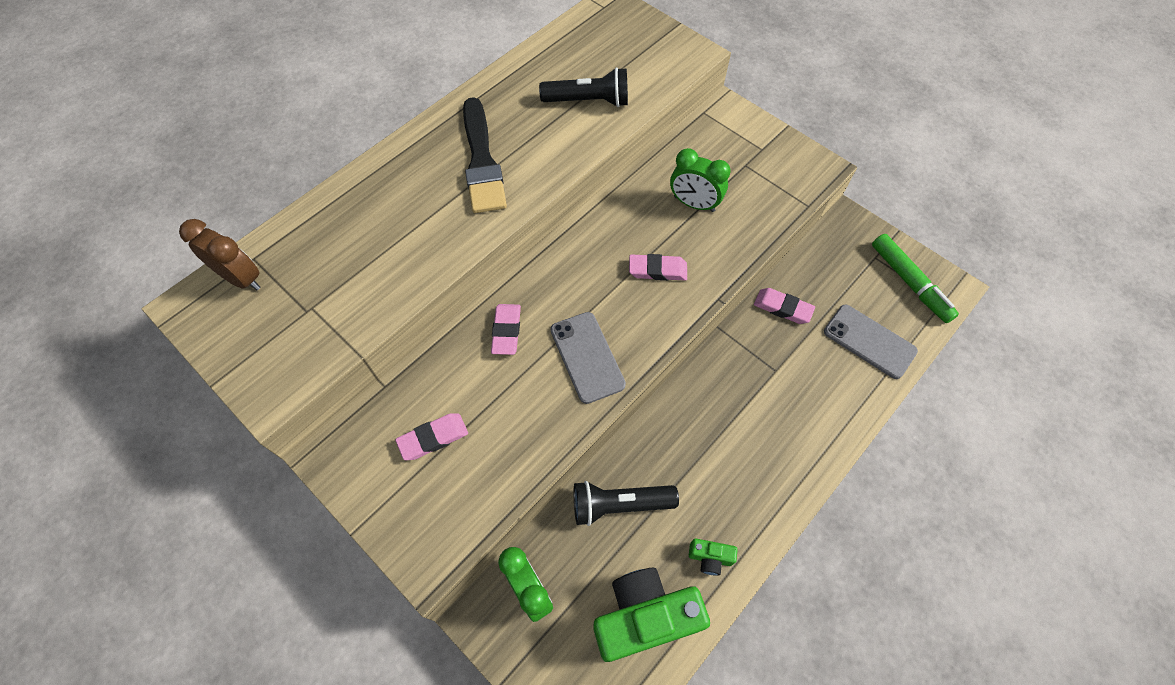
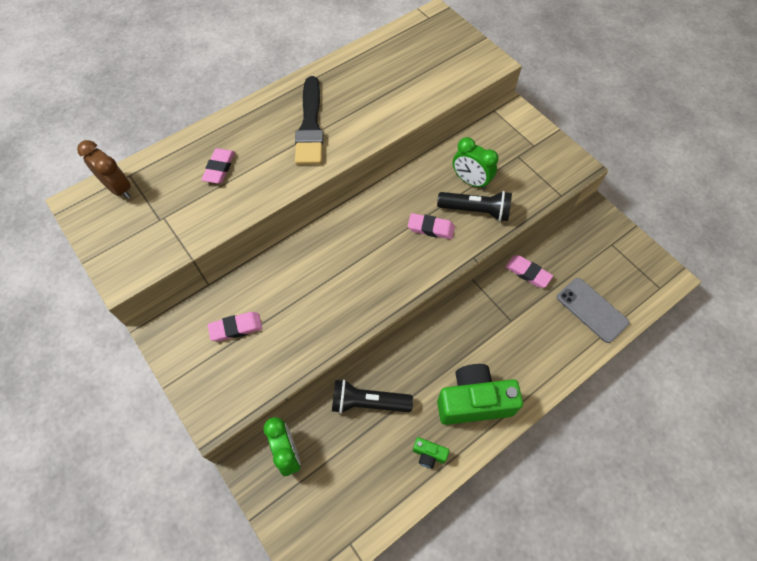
camera: 10 degrees right, 0 degrees up
pink eraser [491,304,521,355] -> pink eraser moved to [201,148,235,184]
black flashlight [539,67,628,107] -> black flashlight moved to [437,191,512,222]
grey phone [551,312,626,404] -> none
green camera [594,568,710,662] -> green camera moved to [437,364,523,425]
green marker [872,234,959,323] -> none

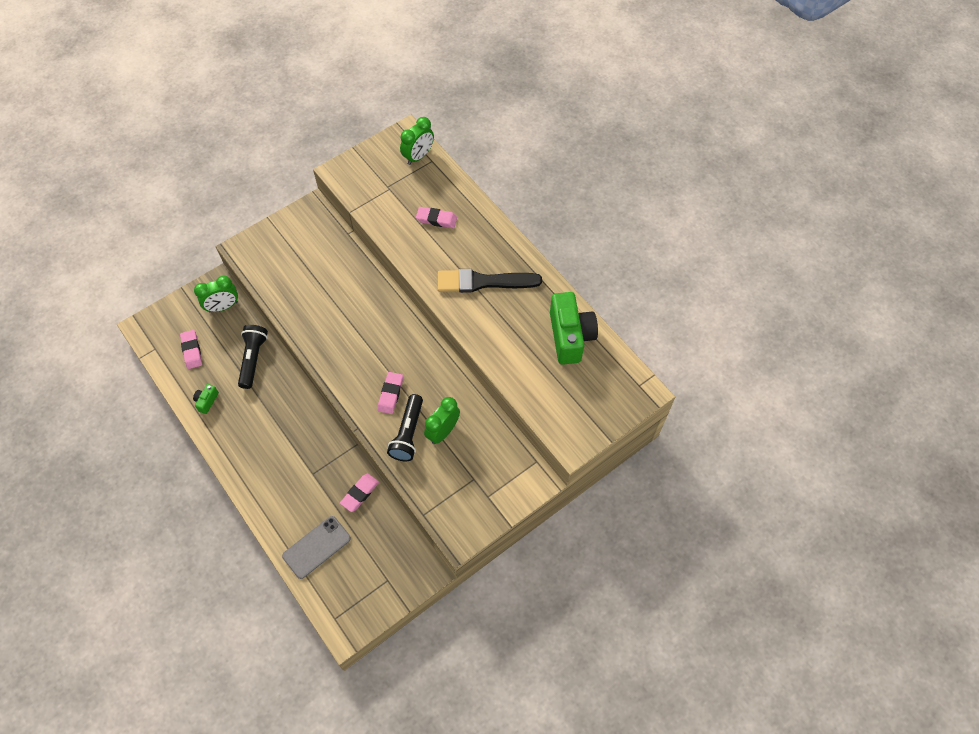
camera: 90 degrees right, 0 degrees up
brown clock [77,140,131,199] -> green clock [400,117,434,165]
pink eraser [208,312,262,342] -> pink eraser moved to [180,330,202,369]
green camera [437,364,523,425] -> green camera moved to [550,292,598,365]

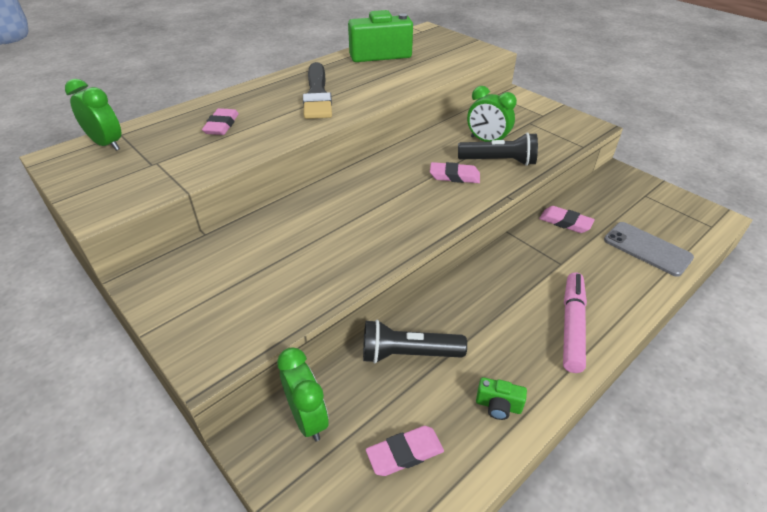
camera: 95 degrees left, 20 degrees down
none -> pink marker [563,272,587,373]

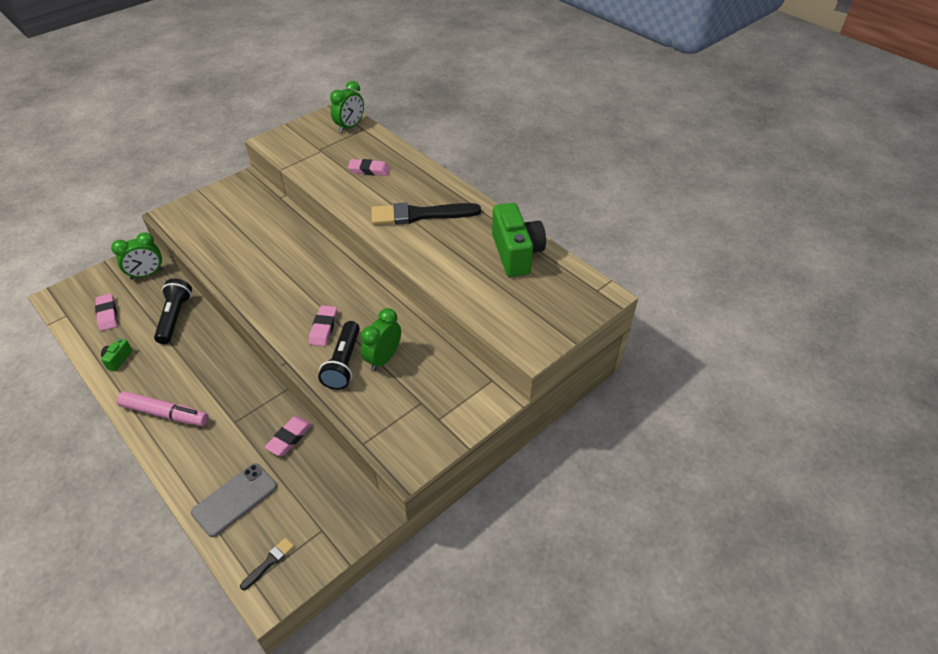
camera: 90 degrees right, 5 degrees up
none -> black brush [240,538,294,590]

